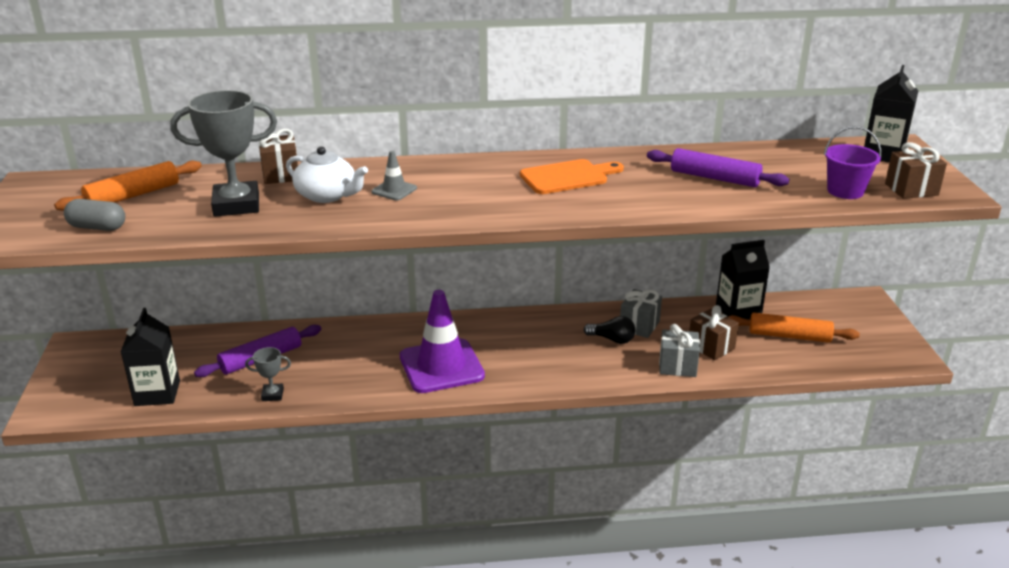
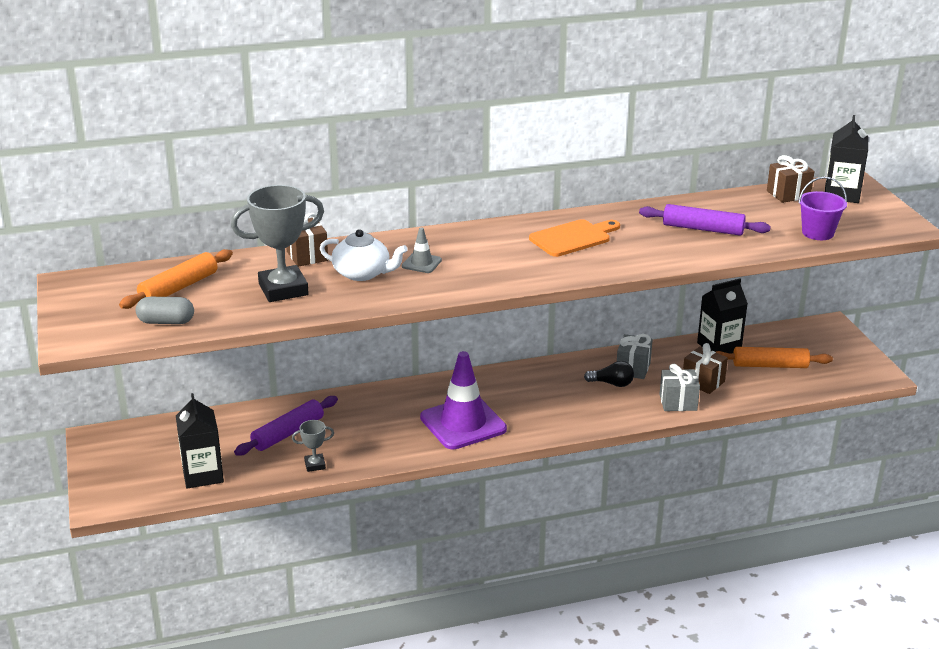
camera: 10 degrees left, 0 degrees up
brown gift [885,142,947,199] -> brown gift moved to [767,155,815,203]

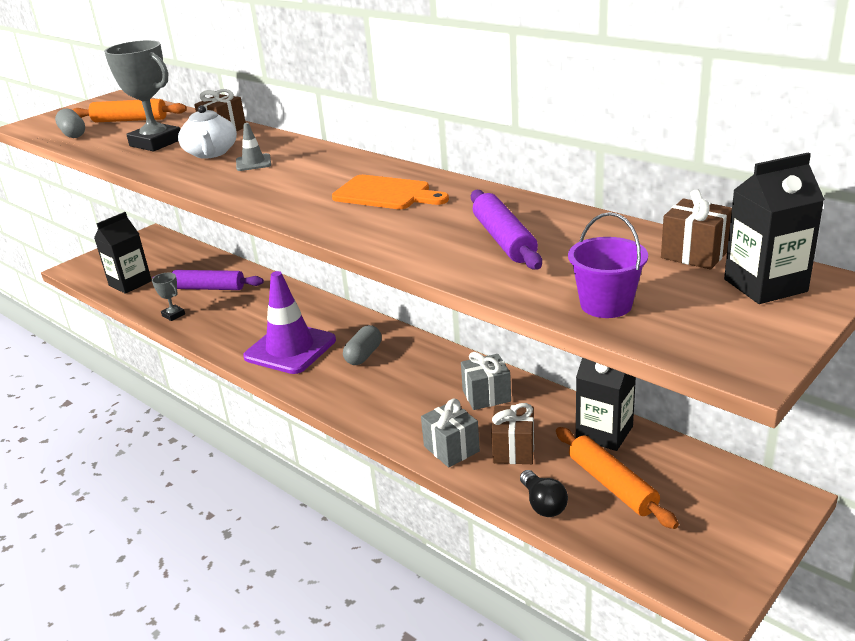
camera: 60 degrees right, 0 degrees up
black light bulb [584,361,634,387] -> black light bulb moved to [520,470,568,517]
none -> grey capsule [343,325,382,365]

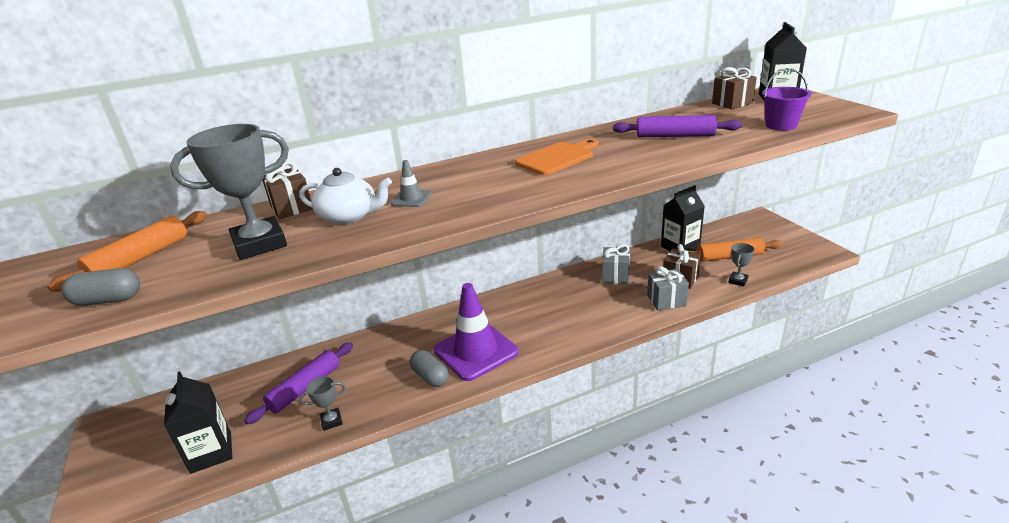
camera: 65 degrees left, 0 degrees up
grey capsule [343,325,382,365] -> grey capsule moved to [410,350,449,387]
black light bulb [520,470,568,517] -> grey trophy [728,243,755,287]

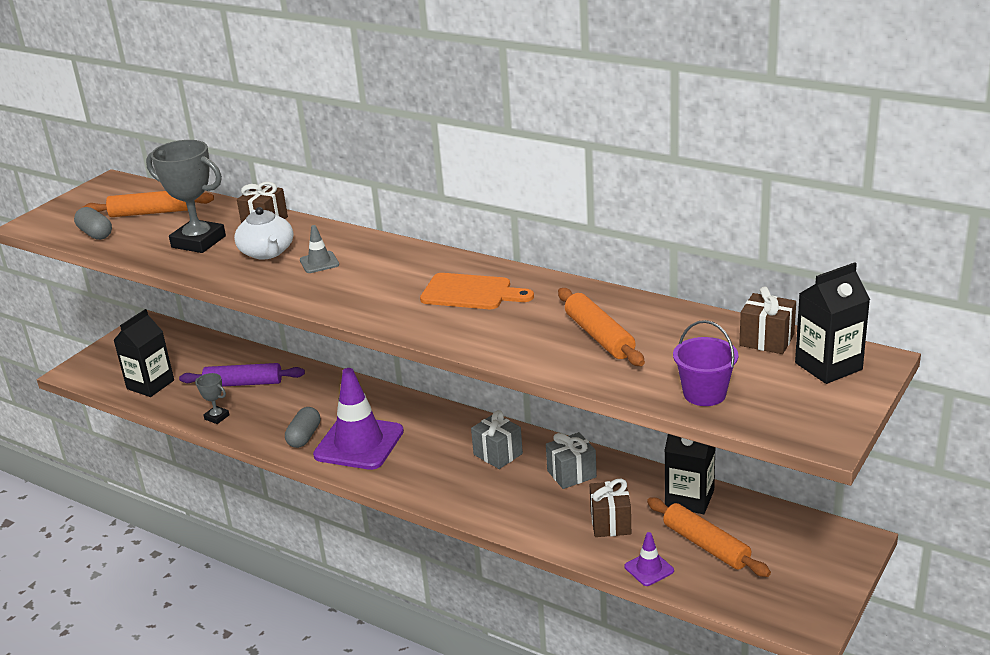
camera: 55 degrees right, 0 degrees up
purple rolling pin [613,115,742,137] -> orange rolling pin [558,288,645,366]
grey gift [647,266,689,311] -> grey gift moved to [471,410,523,469]
grey trophy [728,243,755,287] -> purple traffic cone [624,532,674,586]

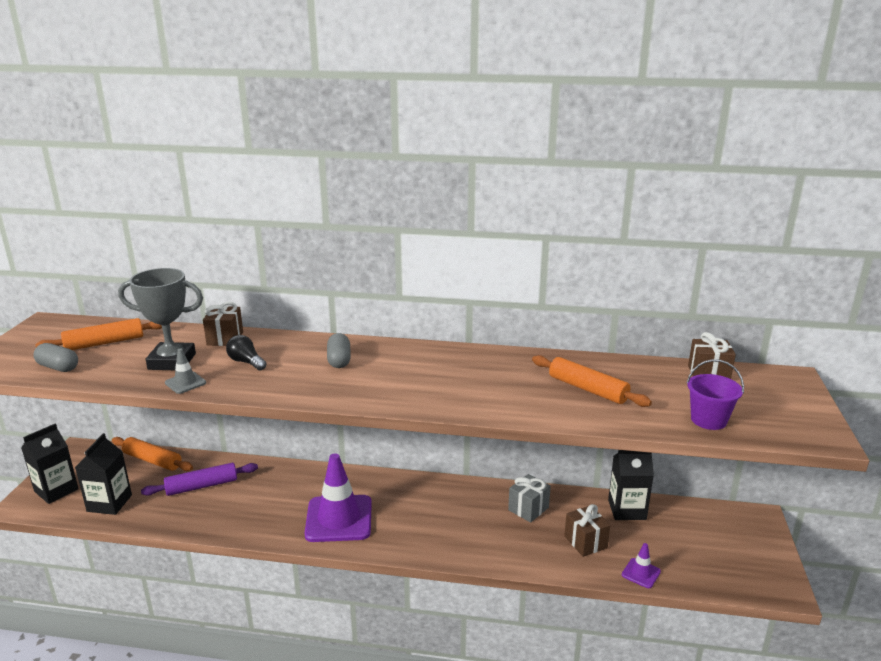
camera: 25 degrees left, 5 degrees down
grey trophy [195,373,229,424] -> none
white teapot [234,207,293,260] -> black light bulb [226,335,266,371]
grey capsule [285,407,320,448] -> grey capsule moved to [327,333,351,368]
grey traffic cone [300,225,339,273] -> grey traffic cone moved to [165,348,206,394]
orange cutting board [420,273,534,309] -> none
grey gift [471,410,523,469] -> none
orange rolling pin [647,497,771,577] -> orange rolling pin moved to [112,437,193,471]
black carton [795,262,870,384] -> black carton moved to [21,424,79,504]

